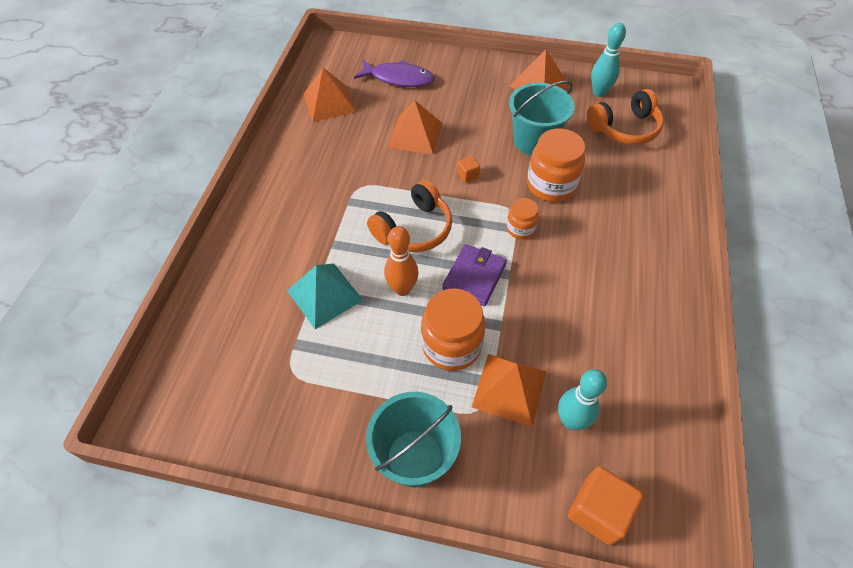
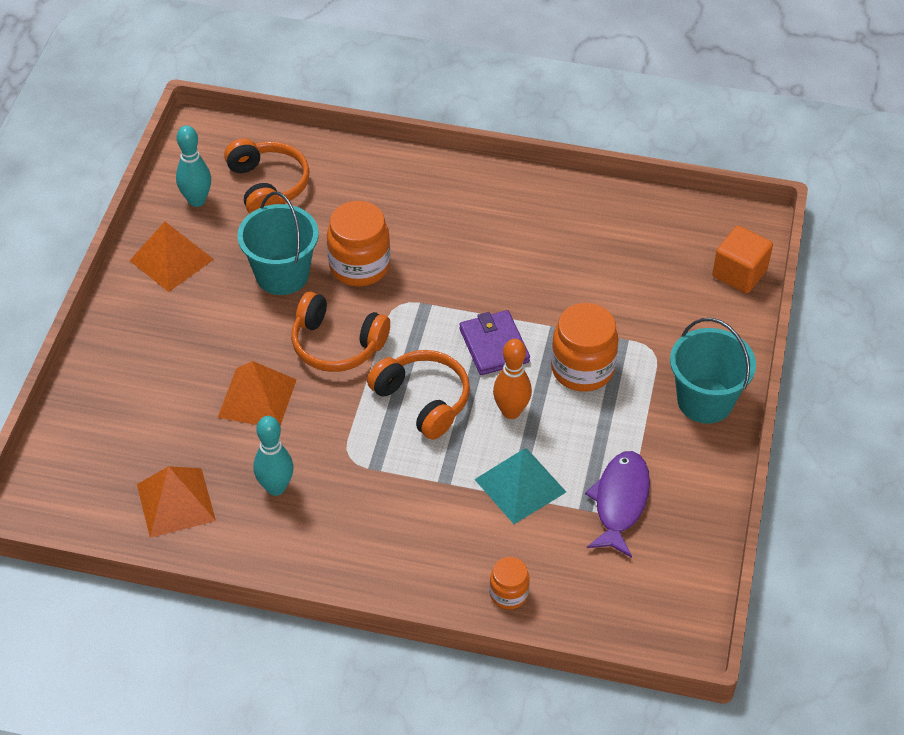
camera: 90 degrees left, 5 degrees down
purple fish [354,59,434,87] -> purple fish moved to [585,451,650,558]
purple wallet [442,244,507,306] -> purple wallet turned 45 degrees clockwise [459,310,530,375]
orange cube [457,156,480,183] -> orange headphones [291,292,390,372]
orange pyramid [472,354,546,427] -> none
orange jar [506,198,539,239] -> orange jar moved to [489,557,530,609]
turquoise bowling pin [558,369,607,430] -> turquoise bowling pin moved to [254,416,294,496]

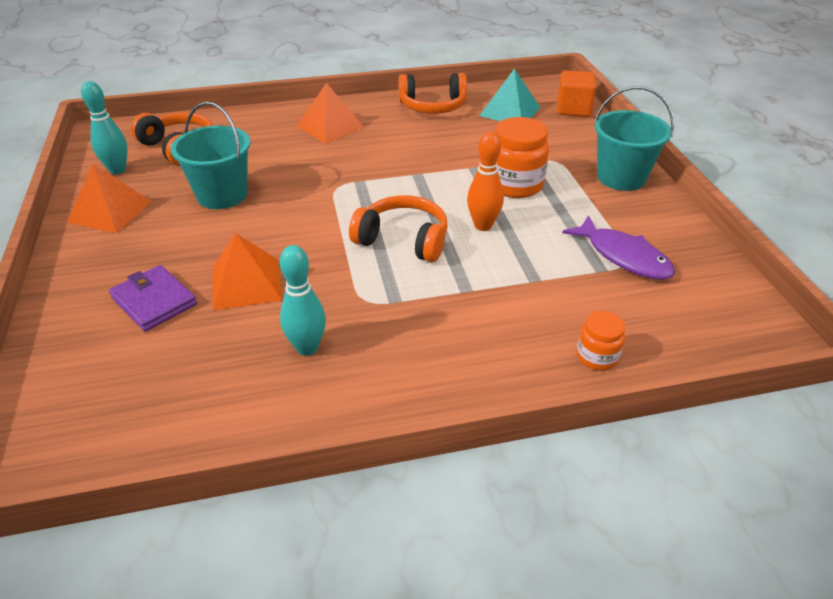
camera: 25 degrees left, 10 degrees down
orange pyramid [137,466,216,538] -> orange pyramid moved to [297,83,365,144]
orange headphones [291,292,390,372] -> orange headphones moved to [398,73,467,114]
orange jar [327,201,390,286] -> none
purple wallet [459,310,530,375] -> purple wallet moved to [109,265,197,332]
turquoise pyramid [474,448,566,524] -> turquoise pyramid moved to [479,69,541,121]
purple fish [585,451,650,558] -> purple fish turned 150 degrees clockwise [562,215,675,280]

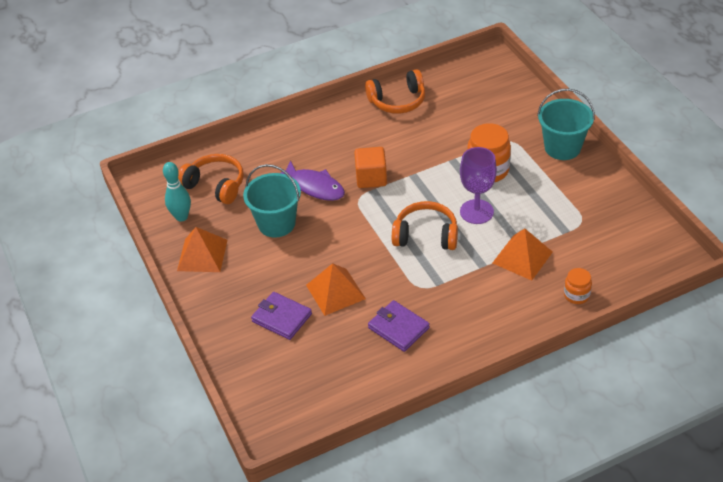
camera: 10 degrees left, 5 degrees up
turquoise bowling pin [280,245,326,356] -> purple wallet [368,300,430,352]
orange pyramid [297,83,365,144] -> orange pyramid moved to [492,228,553,281]
orange bowling pin [467,131,504,231] -> purple goblet [460,147,497,224]
turquoise pyramid [479,69,541,121] -> none
orange cube [557,70,596,117] -> orange cube moved to [354,147,387,188]
purple fish [562,215,675,280] -> purple fish moved to [281,160,345,201]

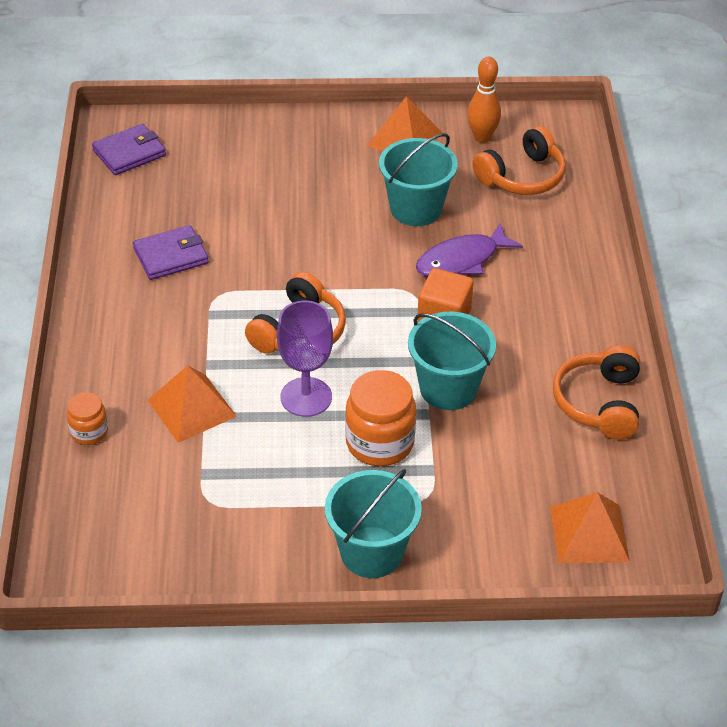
camera: 110 degrees right, 0 degrees up
turquoise bowling pin [163,162,191,222] -> orange bowling pin [468,57,501,143]
purple wallet [251,292,312,340] -> purple wallet moved to [92,124,166,175]
orange pyramid [306,263,366,316] -> orange pyramid moved to [550,492,630,564]
none -> turquoise bucket [408,312,496,410]

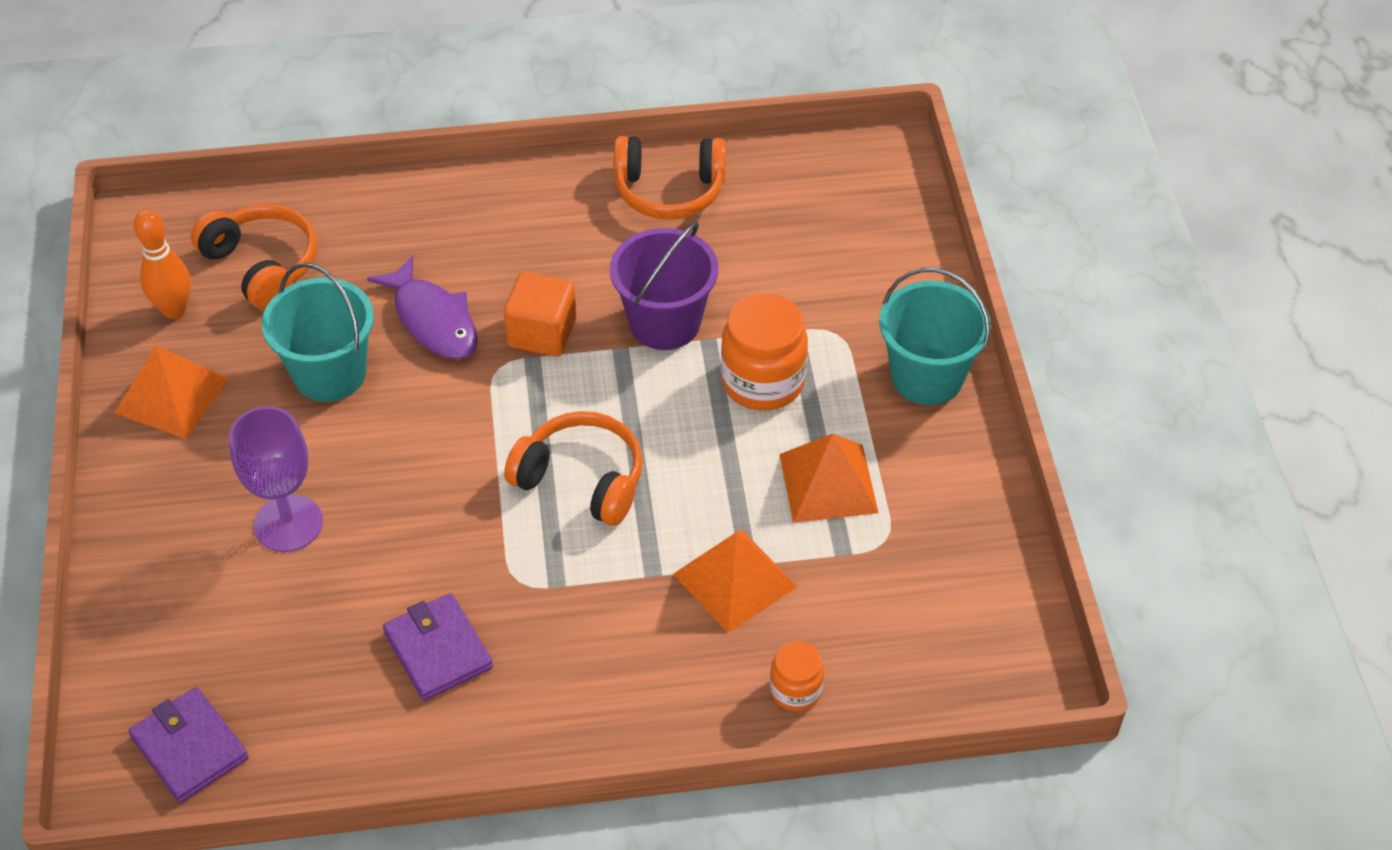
camera: 95 degrees left, 5 degrees up
purple goblet [277,301,333,417] -> purple goblet moved to [229,406,323,552]
turquoise bucket [408,312,496,410] -> purple bucket [610,222,718,350]
orange pyramid [550,492,630,564] -> orange pyramid moved to [779,434,878,523]

